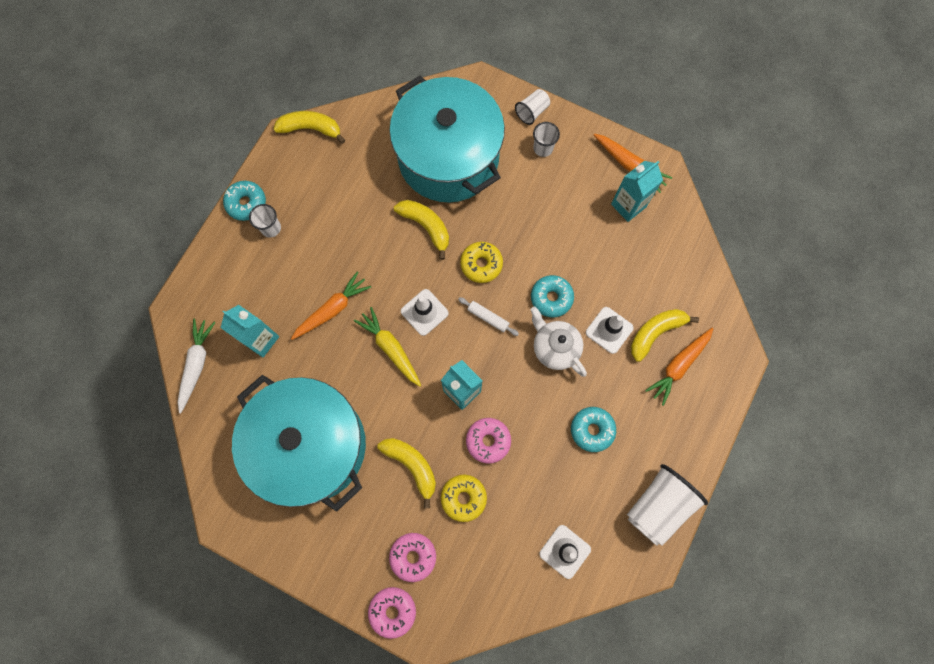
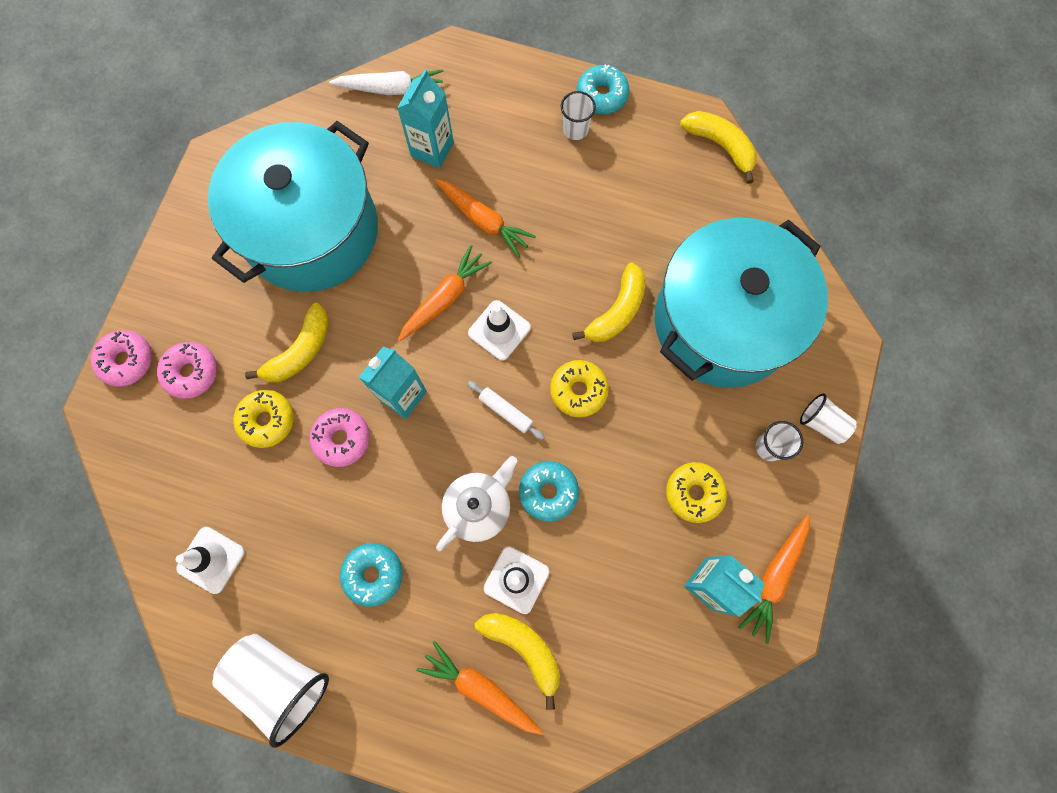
camera: 80 degrees right, 0 degrees up
yellow banana [274,111,345,144] -> yellow banana turned 45 degrees counterclockwise [680,111,757,184]
yellow carrot [354,307,421,386] -> orange carrot [398,245,492,341]
white rolling pin [458,297,519,336] -> white rolling pin turned 75 degrees counterclockwise [468,381,544,440]
none -> yellow donut [666,462,727,523]

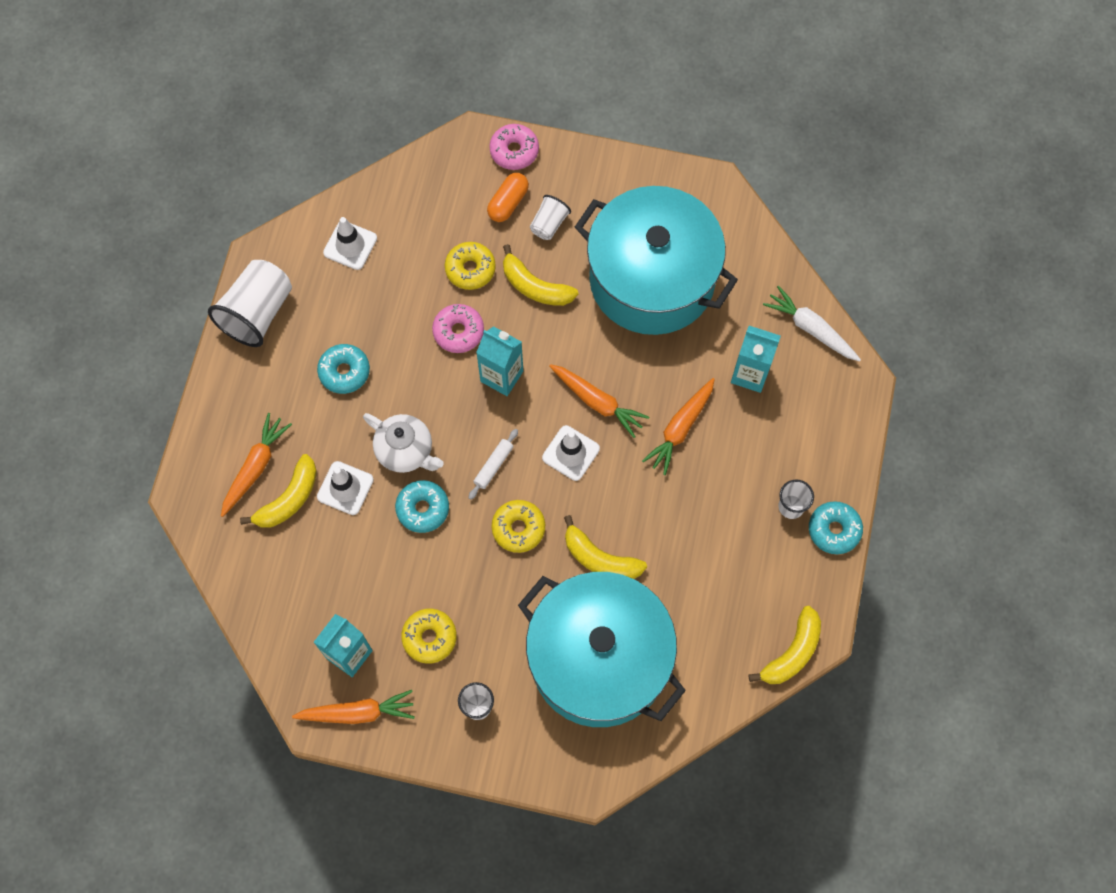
camera: 85 degrees right, 5 degrees down
pink donut [157,342,217,399] -> orange capsule [487,173,529,222]
white carrot [329,69,444,95] -> white carrot turned 135 degrees clockwise [763,286,861,361]
orange carrot [738,515,810,644] -> orange carrot turned 150 degrees clockwise [292,690,415,724]
white cup [800,394,857,444] -> white cup moved to [530,195,571,240]

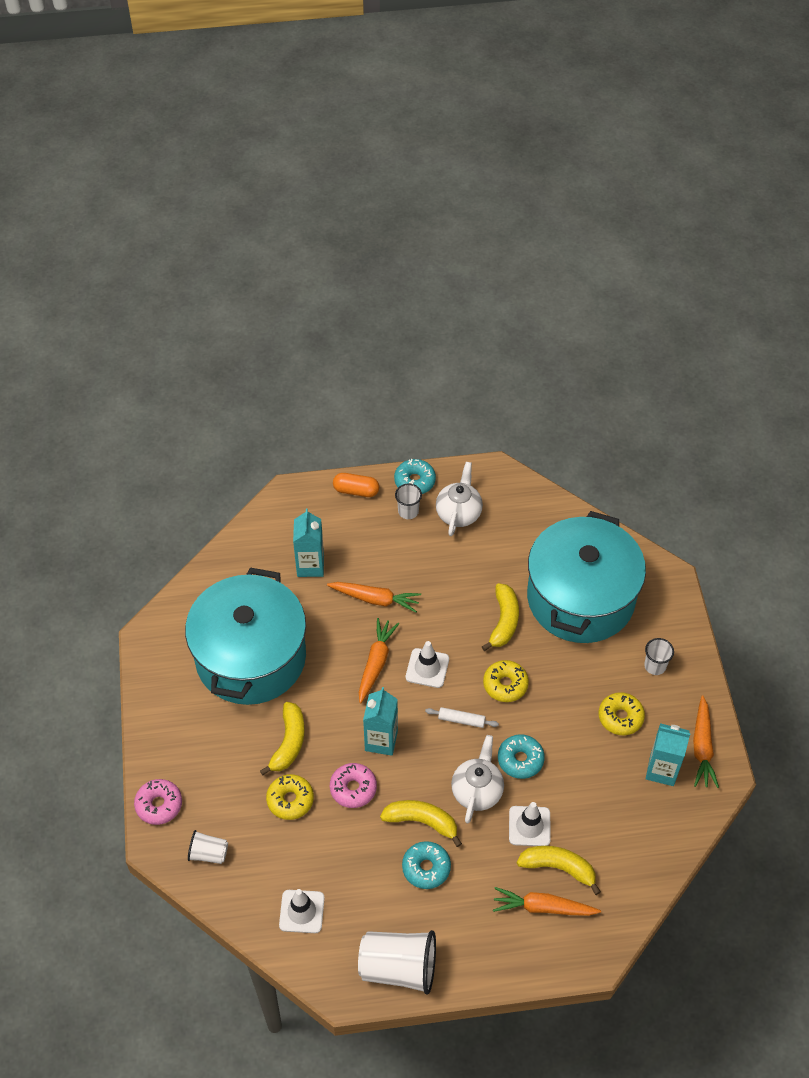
camera: 110 degrees left, 15 degrees down
orange carrot [292,690,415,724] -> orange carrot turned 150 degrees counterclockwise [693,696,719,788]
orange capsule [487,173,529,222] -> orange capsule moved to [333,473,379,497]
white cup [530,195,571,240] -> white cup moved to [188,830,228,864]
yellow banana [749,606,821,684] -> yellow banana moved to [380,800,462,847]
white carrot [763,286,861,361] -> none
none -> white teapot [436,462,483,536]

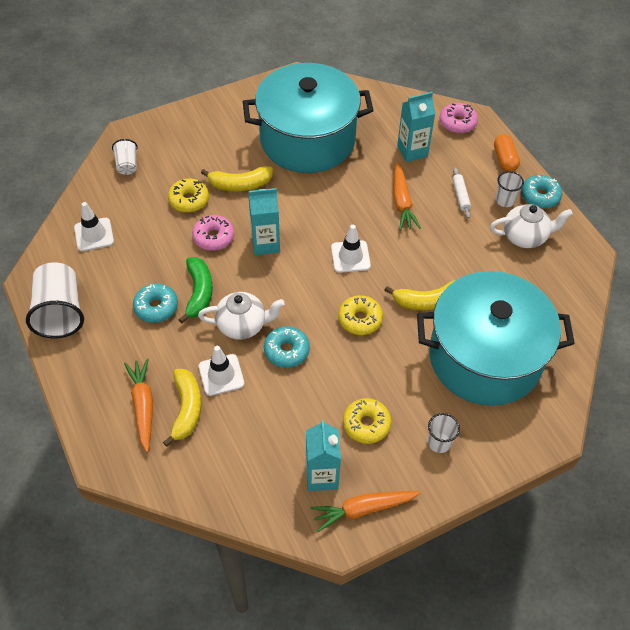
camera: 70 degrees right, 0 degrees up
pink donut [134,779,182,825] -> pink donut moved to [440,103,478,133]
orange carrot [359,618,399,704] -> none
yellow banana [380,800,462,847] -> green banana [178,257,213,323]
white rolling pin [425,707,499,728] -> white rolling pin moved to [452,168,471,219]

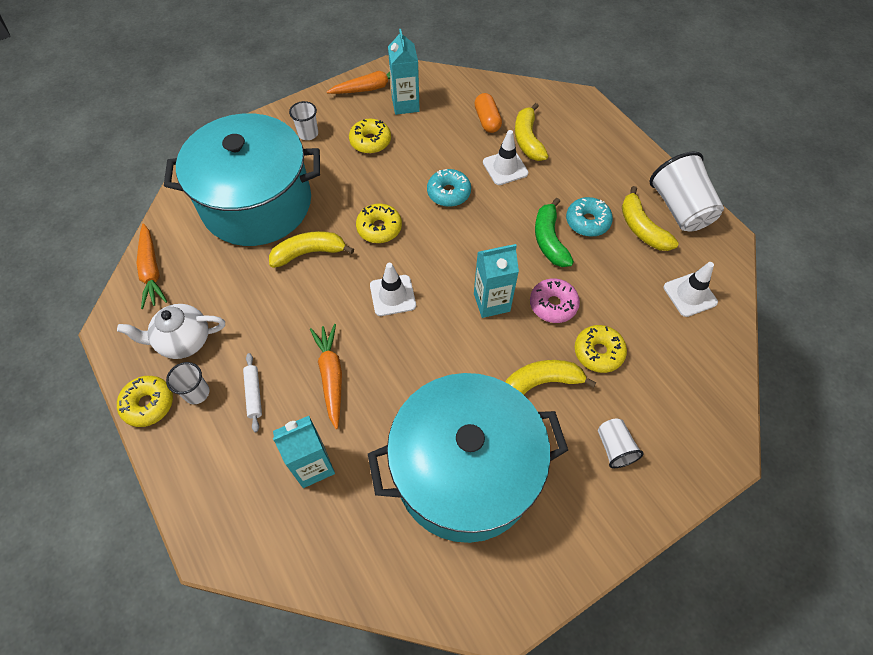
camera: 175 degrees right, 5 degrees up
white cup [112,139,138,175] -> white cup moved to [598,418,644,468]
orange carrot [124,358,153,452] -> orange carrot moved to [136,223,167,309]
white teapot [198,292,285,340] -> none
pink donut [440,103,478,133] -> none
orange capsule [494,134,520,172] -> orange capsule moved to [474,93,502,133]
turquoise donut [521,175,562,209] -> yellow donut [117,376,173,427]
none -> yellow banana [622,186,679,251]

